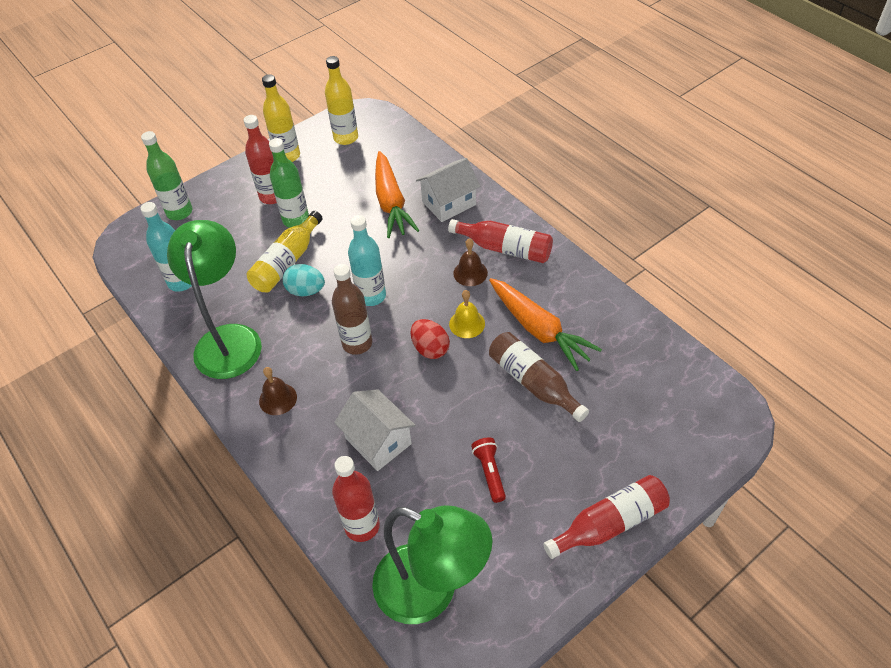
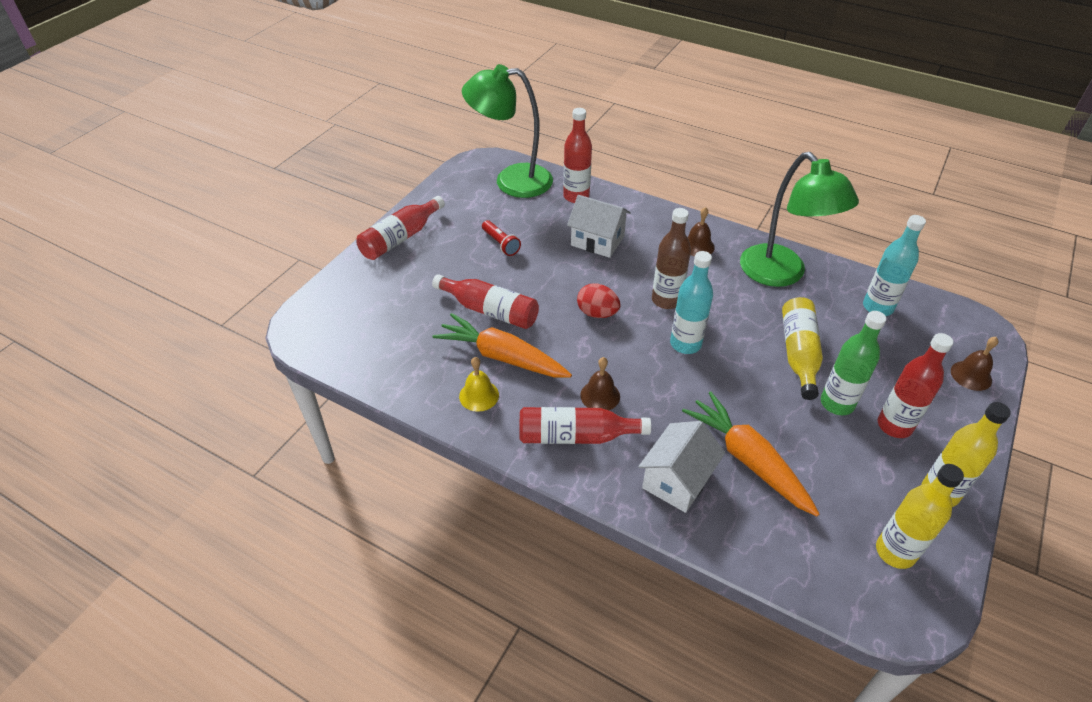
camera: 155 degrees right, 5 degrees down
green bottle [141,131,192,220] -> brown bell [951,337,998,391]
turquoise egg [283,264,325,297] -> none
yellow bell [449,290,485,338] -> yellow bell moved to [459,357,499,412]
brown bottle [489,332,589,422] -> red bottle [432,274,539,329]

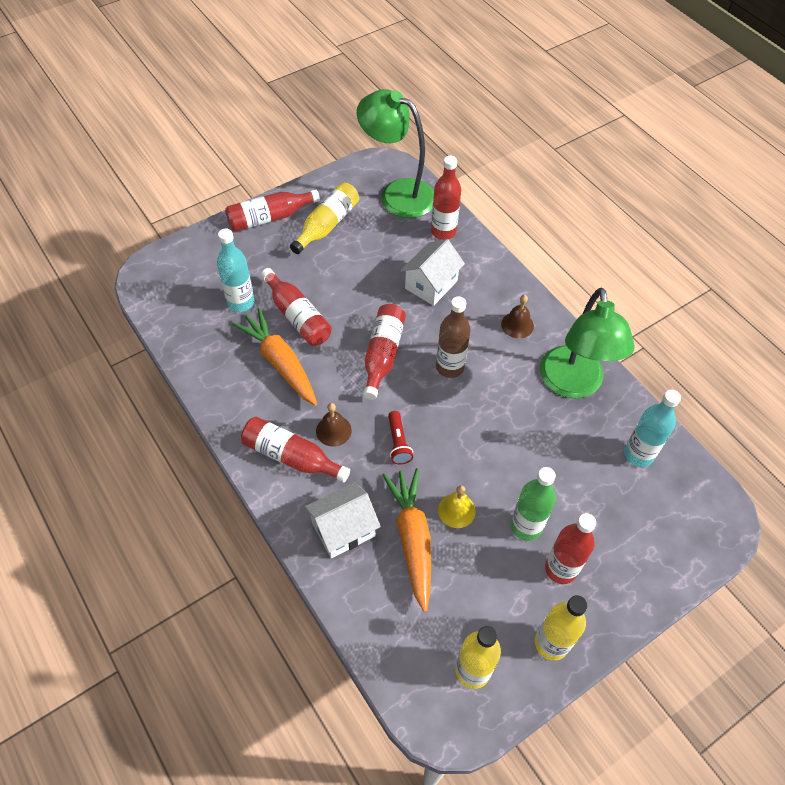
camera: 25 degrees right, 10 degrees up
yellow bell [459,357,499,412] -> yellow bell moved to [438,485,476,528]
red flashlight [482,220,521,256] -> red flashlight moved to [388,411,413,464]
white house [567,195,631,258] -> white house turned 75 degrees clockwise [401,239,465,306]
red egg [577,283,620,318] -> red bottle [363,304,406,400]
turquoise bottle [670,251,713,354] -> turquoise bottle moved to [217,229,254,312]
yellow bottle [782,297,823,400] -> yellow bottle moved to [290,182,359,254]
brown bell [951,337,998,391] -> none

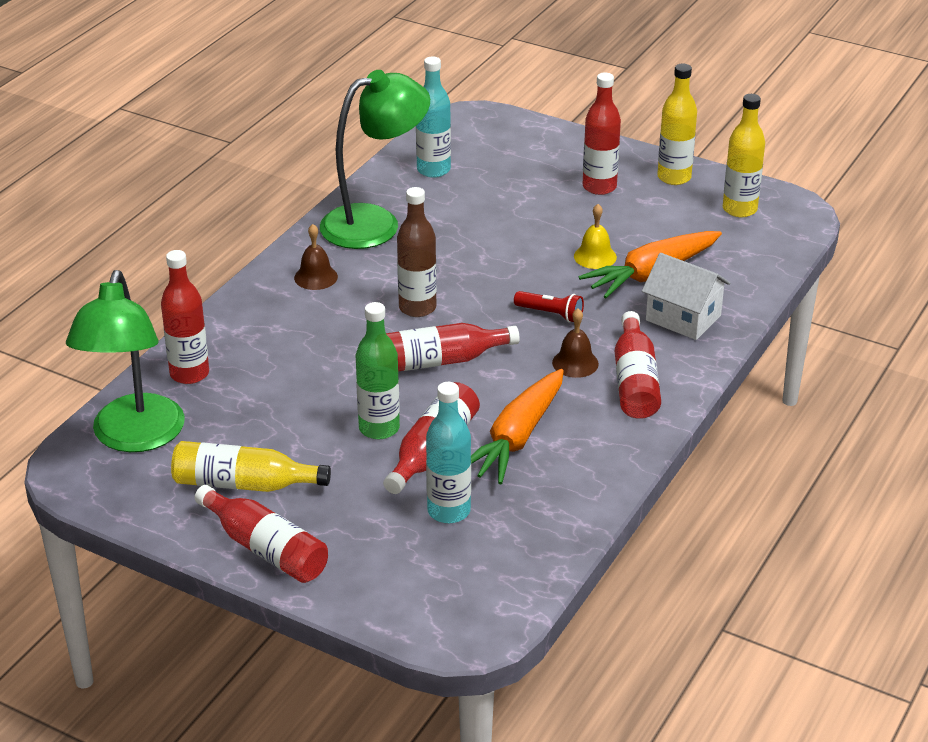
camera: 115 degrees left, 20 degrees down
red flashlight [388,411,413,464] -> red flashlight turned 60 degrees clockwise [514,291,584,322]
white house [401,239,465,306] -> none
green bottle [511,467,556,541] -> green bottle moved to [356,302,400,439]

